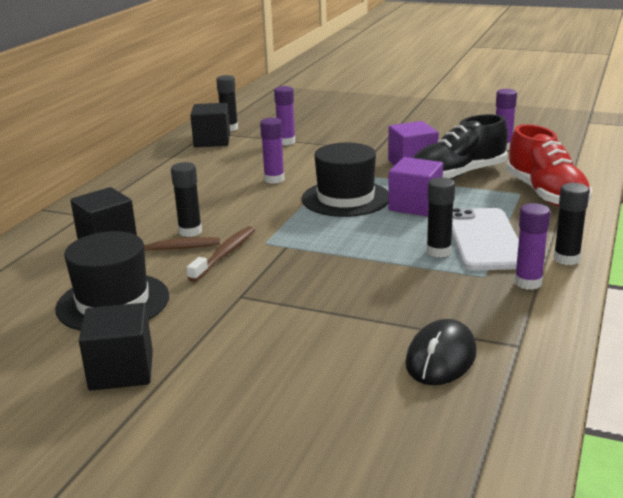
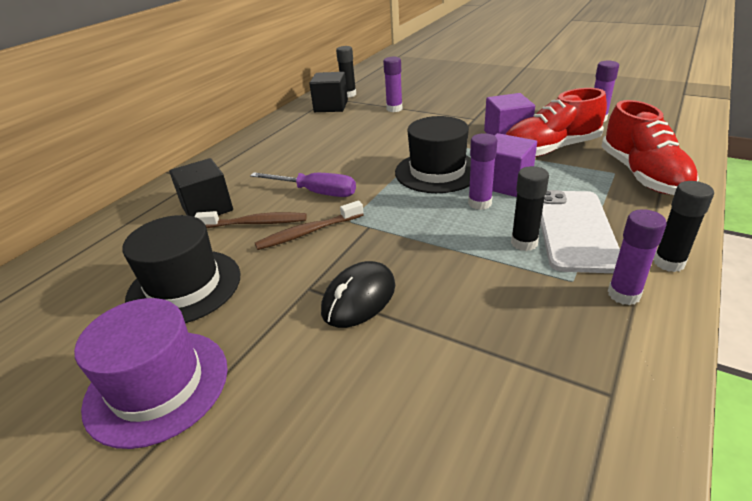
camera: 10 degrees right, 10 degrees up
black cube [79,303,153,391] -> purple hat [74,298,228,449]
black glue stick [171,162,202,237] -> none
brown toothbrush [187,226,255,282] -> brown toothbrush turned 150 degrees counterclockwise [255,201,364,250]
purple glue stick [260,118,285,184] -> purple glue stick moved to [468,133,497,210]
black mouse [405,319,477,385] -> black mouse moved to [321,261,395,328]
black shoe [413,114,508,180] -> red shoe [506,88,607,157]
none -> purple screwdriver [250,172,356,197]

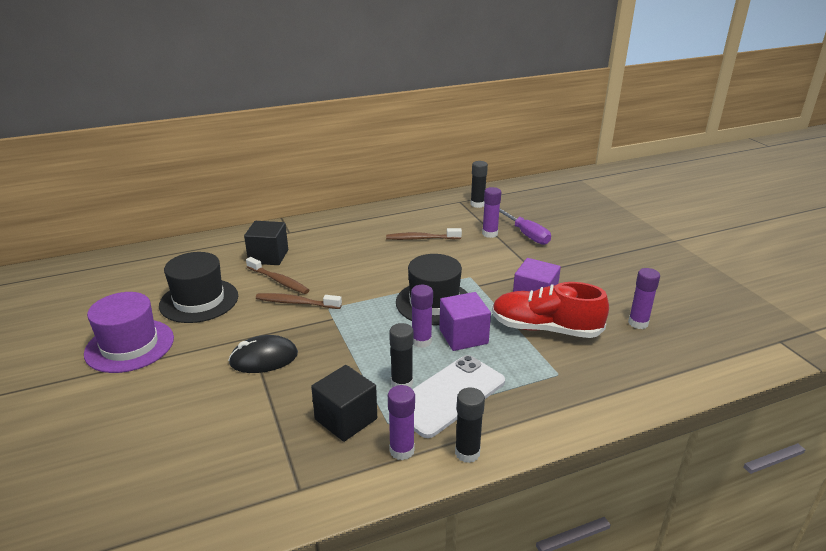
camera: 35 degrees right, 5 degrees down
purple screwdriver [250,172,356,197] -> purple screwdriver moved to [499,209,551,245]
black cube [309,72,348,112] -> black cube moved to [311,365,377,442]
red shoe [601,100,699,195] -> none
none -> brown toothbrush [386,228,462,240]

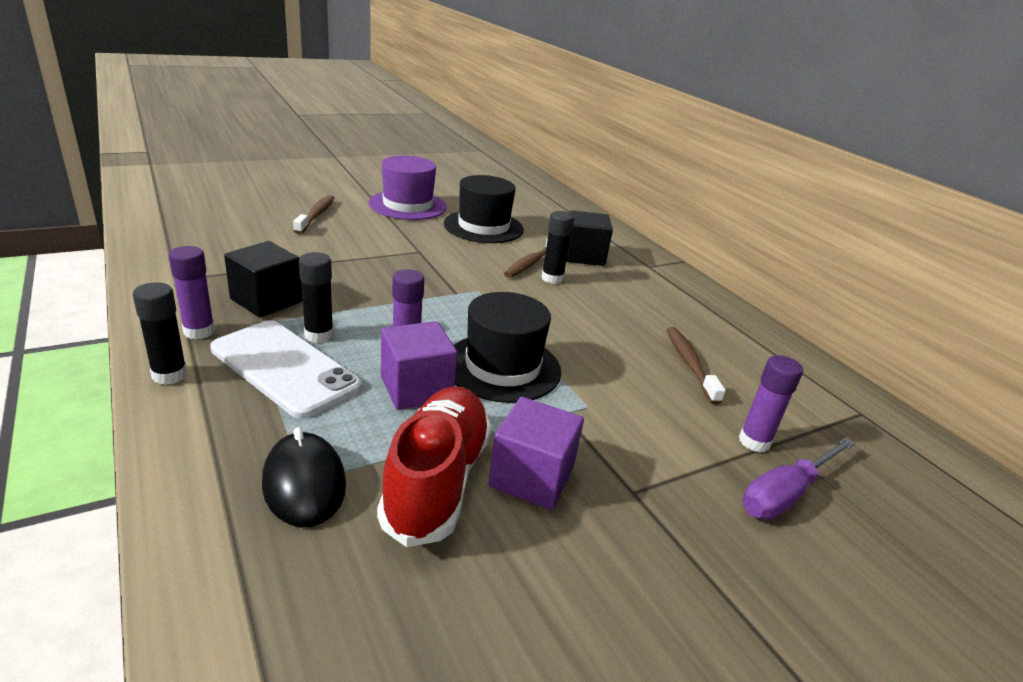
camera: 80 degrees right, 0 degrees up
black mouse [228,335,298,373] -> black mouse moved to [262,427,346,528]
brown toothbrush [256,293,342,309] -> brown toothbrush moved to [293,195,334,234]
black glue stick [471,161,488,208] -> black glue stick moved to [541,211,574,284]
purple glue stick [628,268,660,329] -> none

